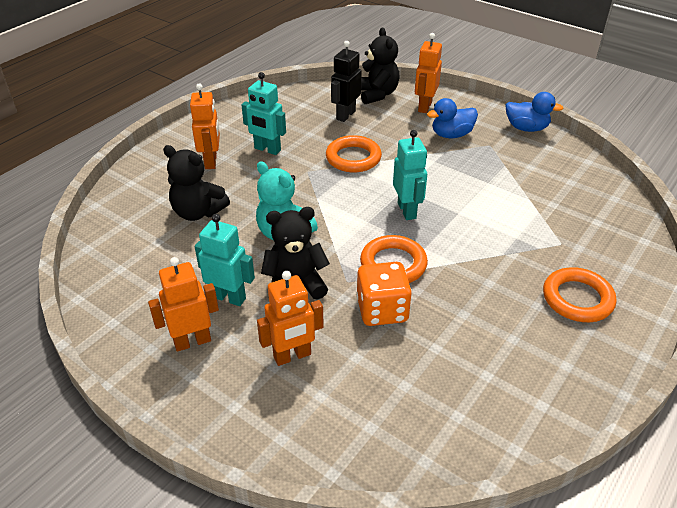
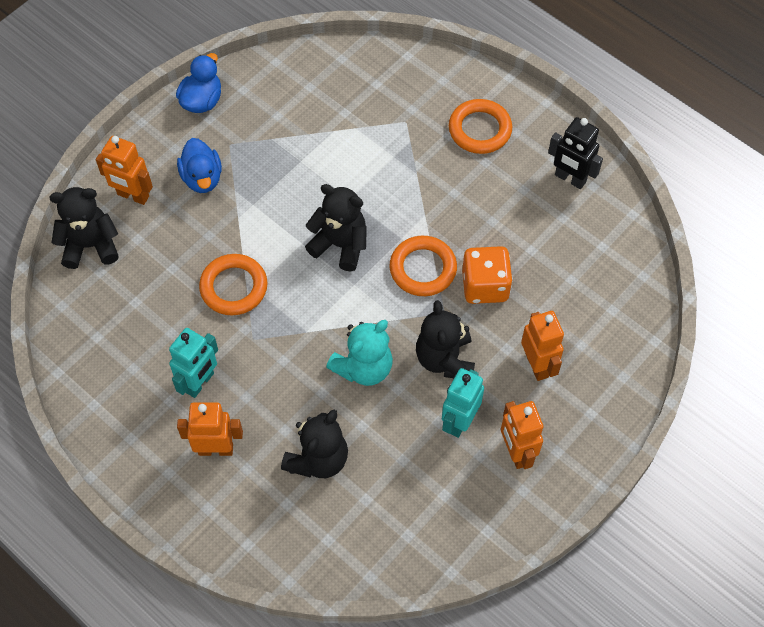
camera: 85 degrees left, 20 degrees up
black robot [331,41,362,122] -> black robot moved to [548,117,603,189]
turquoise robot [393,130,427,220] -> black teddy bear [305,184,367,272]

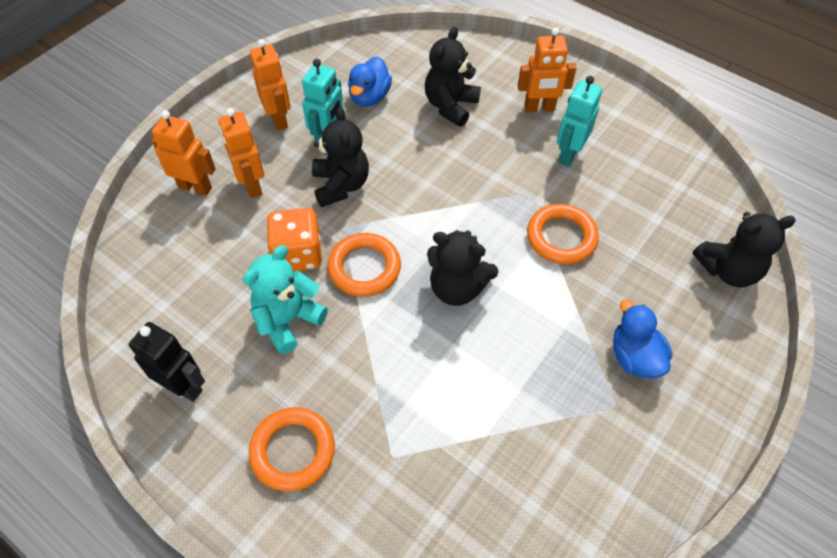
camera: 175 degrees right, 5 degrees down
orange robot [96,136,153,205] -> orange robot moved to [152,110,216,196]
blue duck [176,53,221,113] -> blue duck moved to [348,56,392,107]
turquoise teddy bear [326,320,393,386] -> turquoise teddy bear moved to [243,245,328,354]

